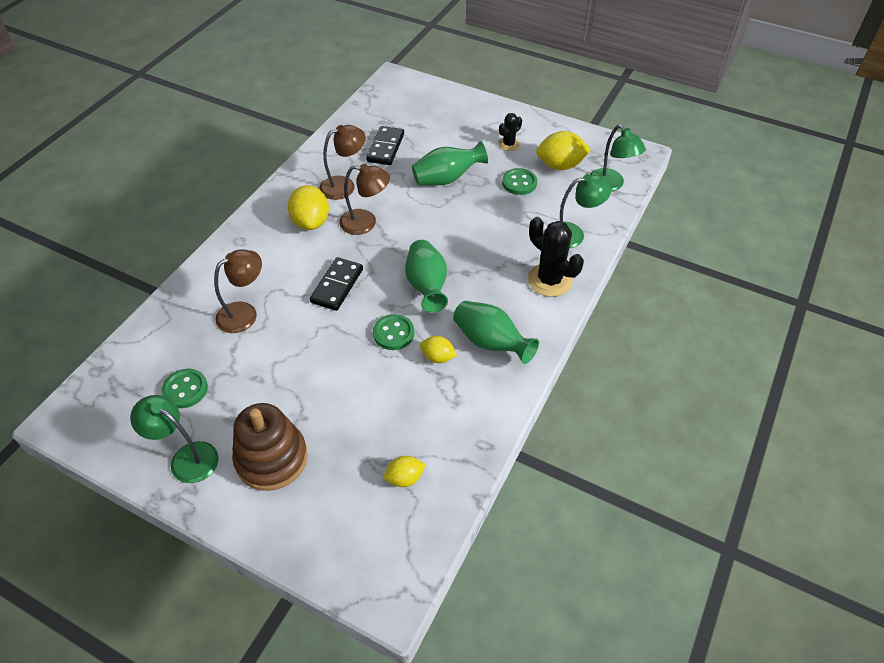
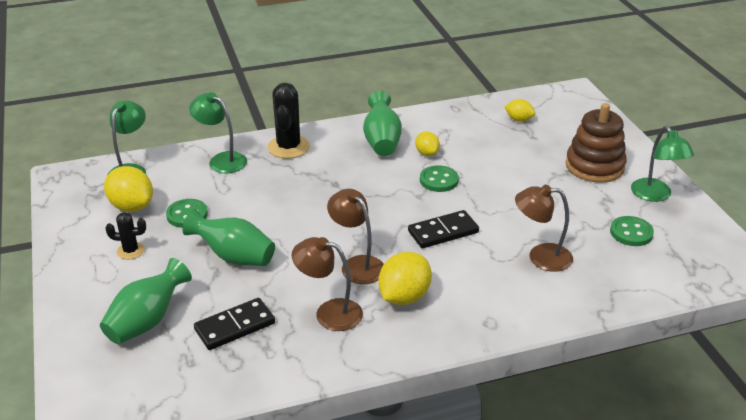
camera: 135 degrees left, 15 degrees down
green vase [405,240,448,313] -> green vase moved to [100,258,192,344]

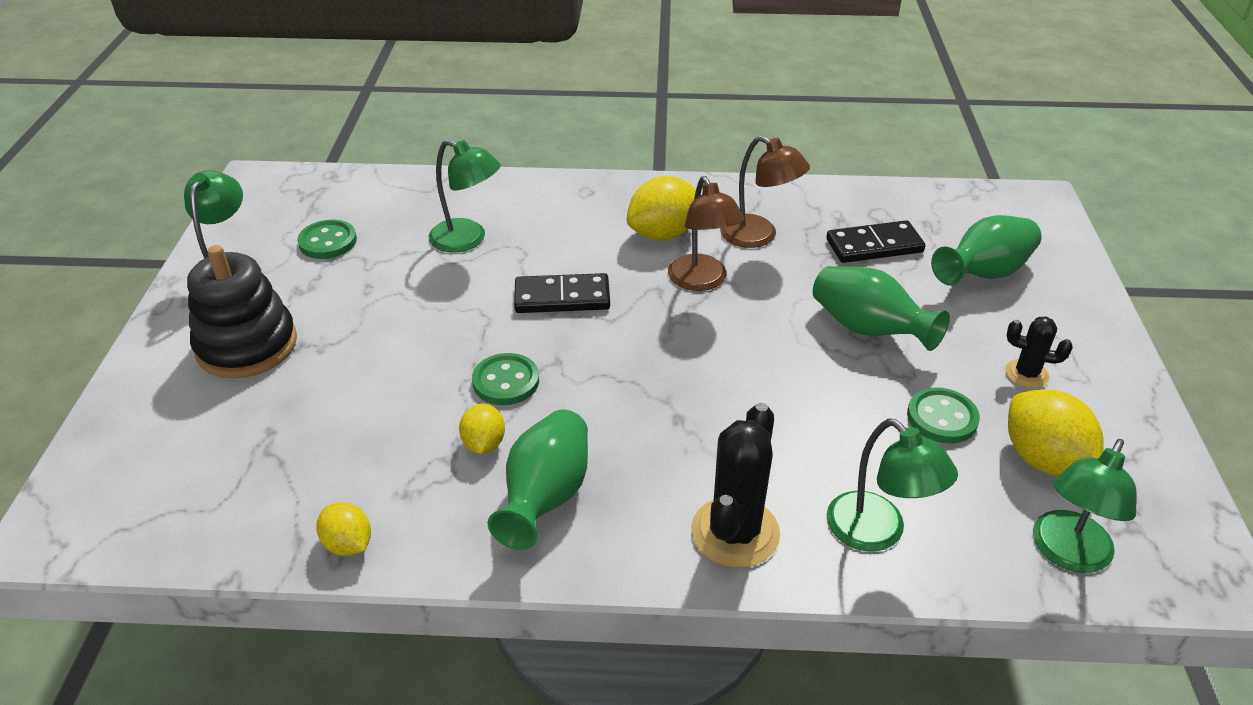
camera: 160 degrees left, 5 degrees up
yellow lemon [504,99,535,122] -> yellow lemon moved to [316,502,371,556]
brown lamp [515,185,573,272] -> green lamp [429,139,501,253]
brown stacking toy [566,103,627,183] -> black stacking toy [187,245,297,379]

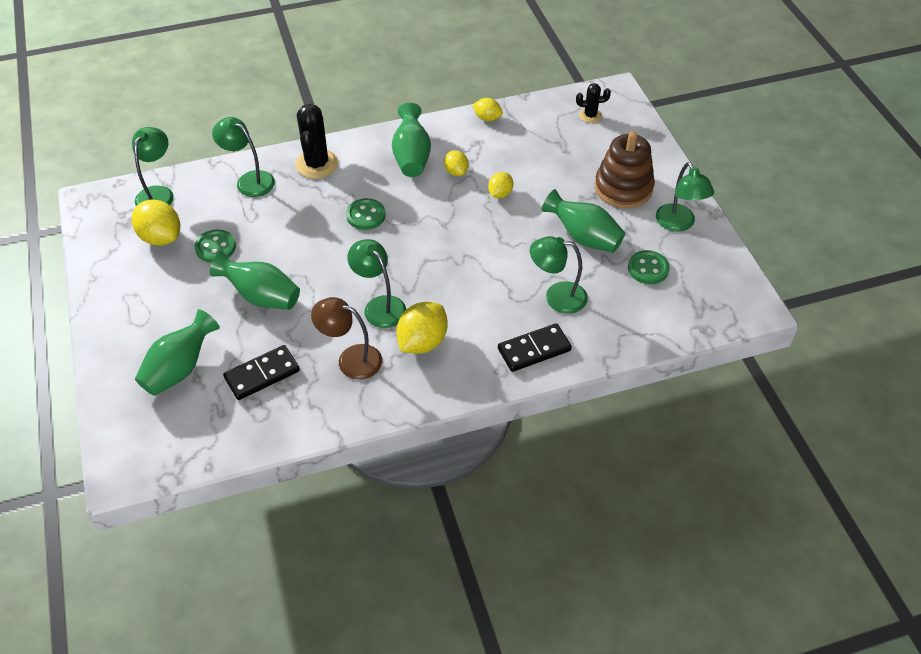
camera: 160 degrees right, 10 degrees up
black stacking toy [187,245,297,379] -> brown stacking toy [595,131,655,208]
green button [472,353,539,405] -> green button moved to [346,198,385,230]
black domino [514,273,610,313] -> black domino moved to [498,323,572,372]
brown lamp [668,176,744,291] -> green lamp [347,239,406,328]
black cactus [1005,317,1073,388] -> black cactus moved to [576,83,611,123]
none -> yellow lemon [488,172,513,198]
none -> green vase [542,189,625,253]

